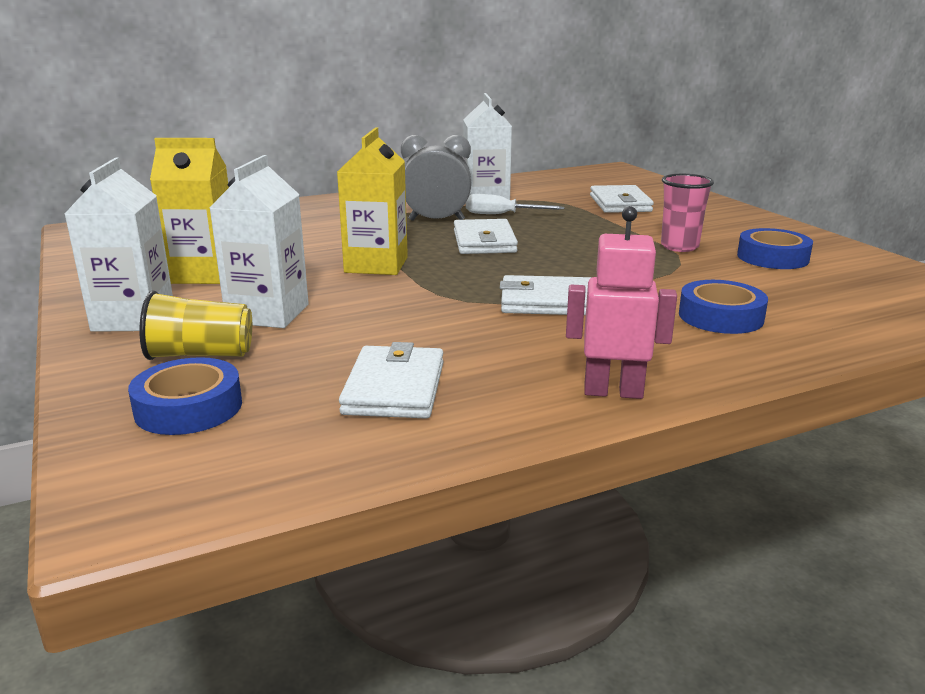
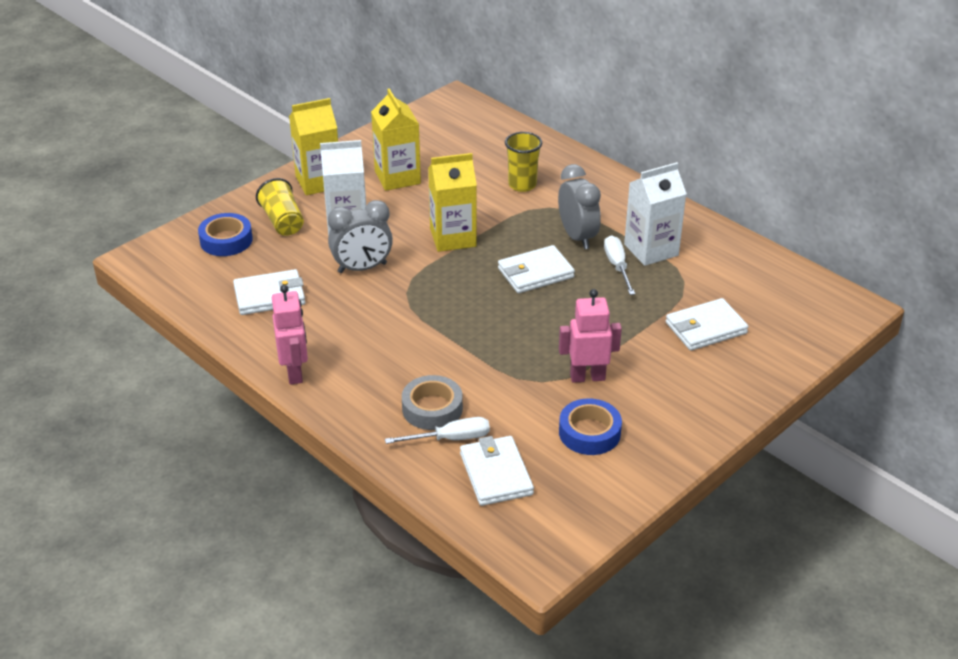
camera: 70 degrees right, 15 degrees up
white carton [64,158,173,332] -> yellow carton [289,98,338,195]
white wallet [500,275,592,315] -> white wallet moved to [460,436,534,506]
pink cup [661,174,714,252] -> pink robot [559,289,622,383]
blue tape [679,280,768,334] -> grey tape [402,375,463,430]
none -> grey clock [328,200,393,273]
none -> white screwdriver [385,417,490,444]
none -> yellow cup [505,132,542,192]

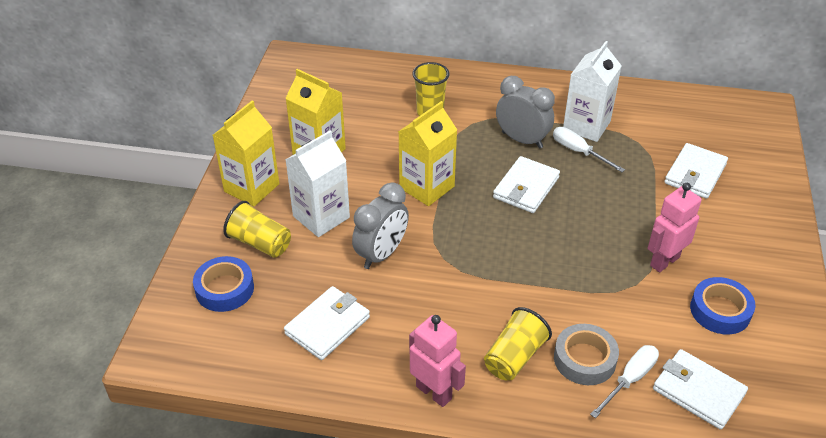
camera: 35 degrees left, 5 degrees up
none -> yellow cup [484,307,552,380]

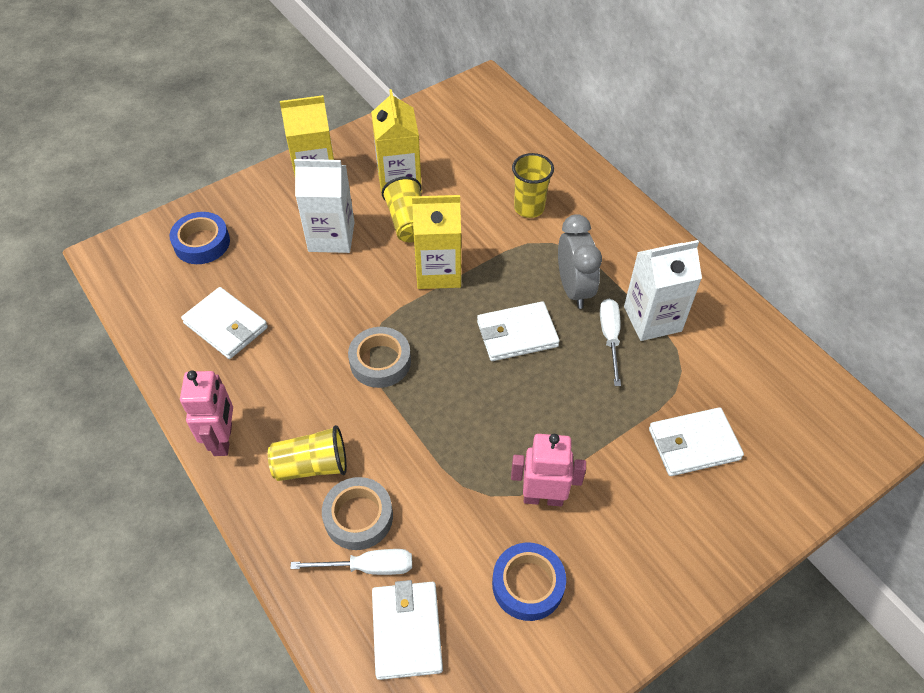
camera: 45 degrees right, 10 degrees up
yellow cup [223,201,291,258] -> yellow cup moved to [382,176,421,242]
white wallet [284,286,370,360] -> white wallet turned 45 degrees clockwise [181,287,268,359]
grey clock [352,183,409,269] -> none
none -> grey tape [348,327,411,388]

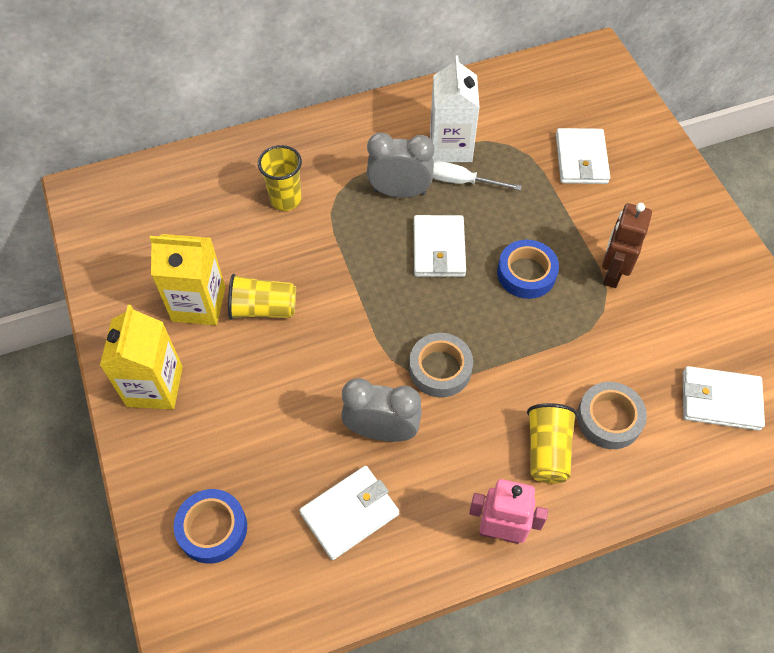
camera: 75 degrees left, 5 degrees up
white screwdriver [290,549,412,575] -> none
white carton [294,159,354,253] -> none
yellow carton [412,195,461,289] -> none
blue tape [492,543,566,621] -> blue tape moved to [497,240,559,299]
pink robot [511,434,586,506] -> brown robot [602,203,652,288]
none -> grey clock [341,378,422,442]

